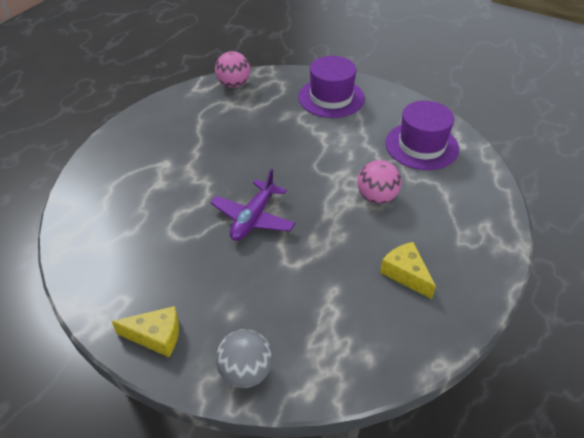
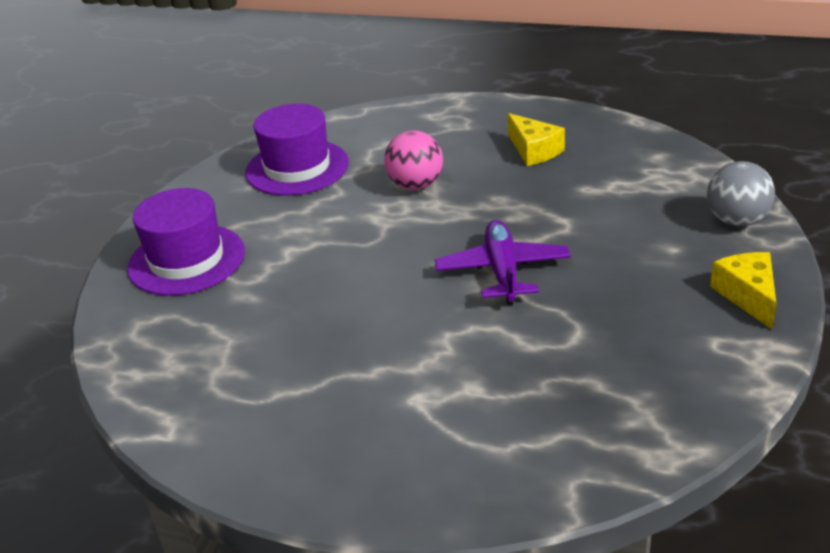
camera: 100 degrees left, 10 degrees down
purple plane [210,169,296,241] -> purple plane turned 105 degrees counterclockwise [435,220,571,305]
pink ball [215,51,250,88] -> none
yellow cheese [380,242,436,299] -> yellow cheese turned 75 degrees counterclockwise [507,113,565,166]

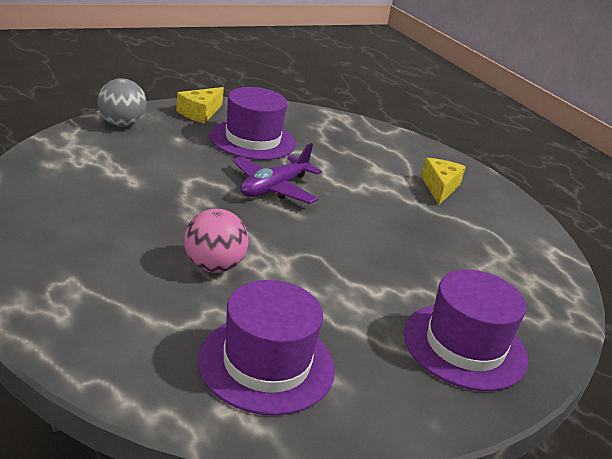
camera: 145 degrees left, 5 degrees down
yellow cheese [507,113,565,166] -> yellow cheese moved to [421,158,465,205]
none -> purple hat [209,87,296,160]

